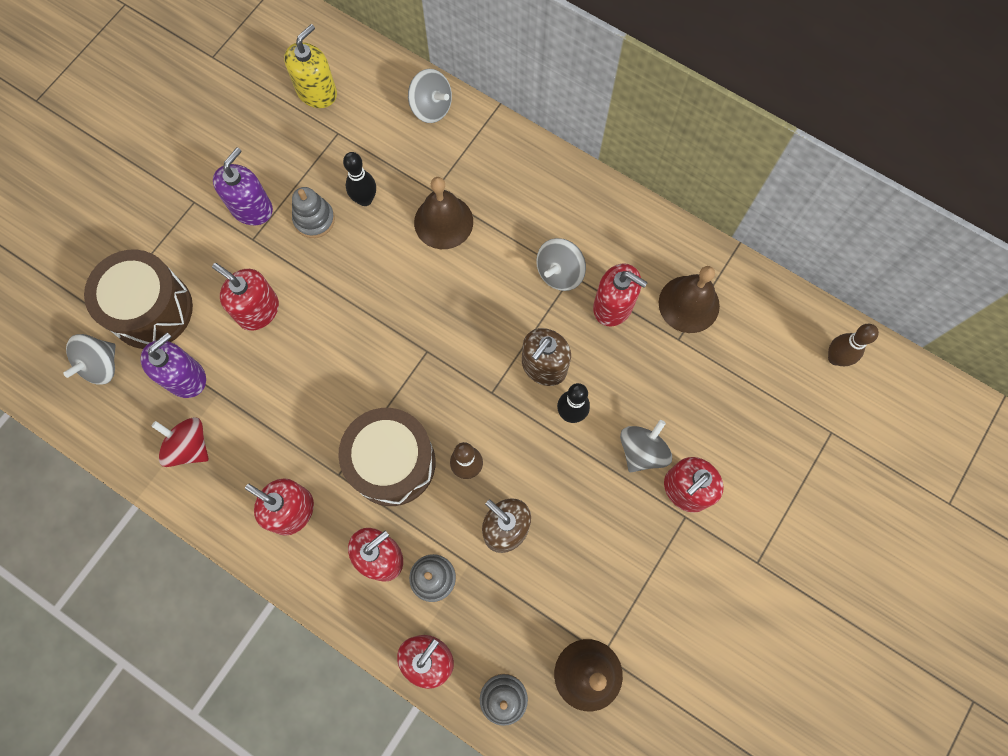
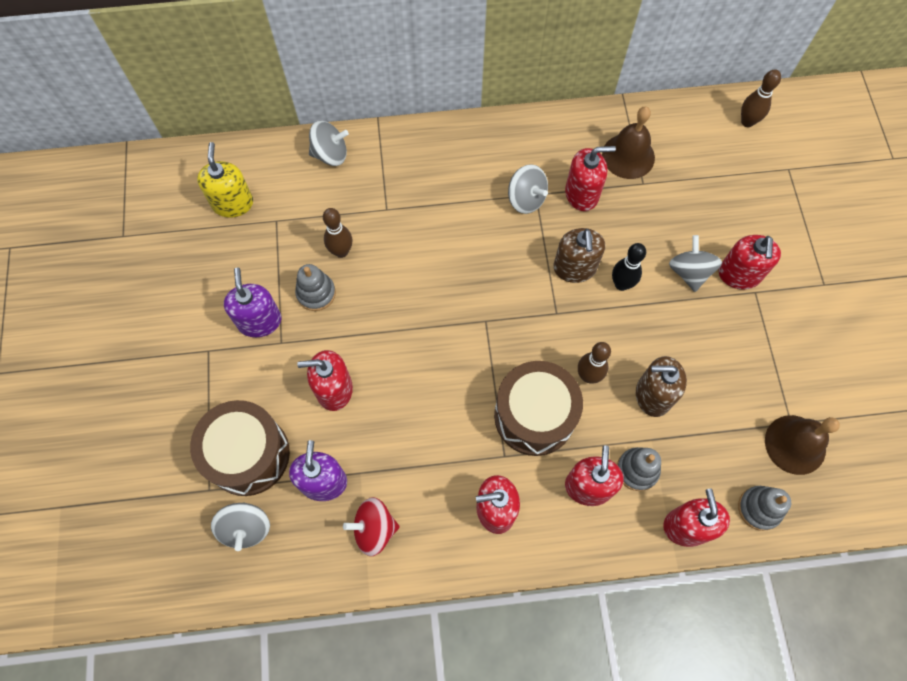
camera: 40 degrees left, 5 degrees down
black bowling pin [343,152,376,206] -> brown bowling pin [323,208,353,258]
brown bell [414,177,473,249] -> none
grey spinning top [536,238,586,291] -> grey spinning top turned 45 degrees counterclockwise [508,164,548,214]

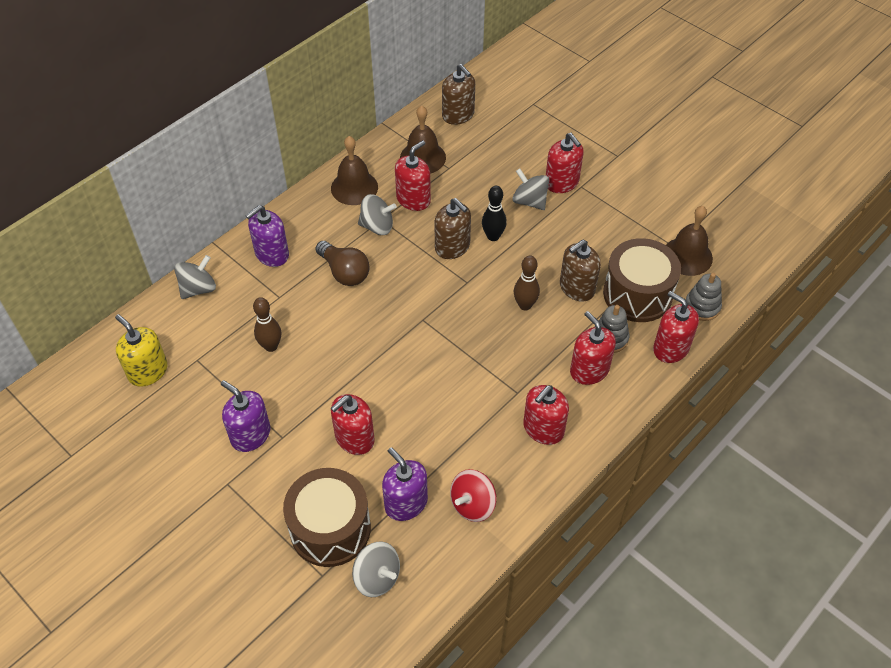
camera: 40 degrees left, 15 degrees down
grey stacking toy [295,264,336,311] -> none
brown drum [494,361,583,456] -> brown drum moved to [603,238,681,322]
brown bowling pin [741,69,781,127] -> none
none -> purple soap dispenser [246,205,289,267]
none -> brown light bulb [315,241,369,286]
none -> brown bell [331,136,378,205]
none -> brown soap dispenser [442,64,475,125]

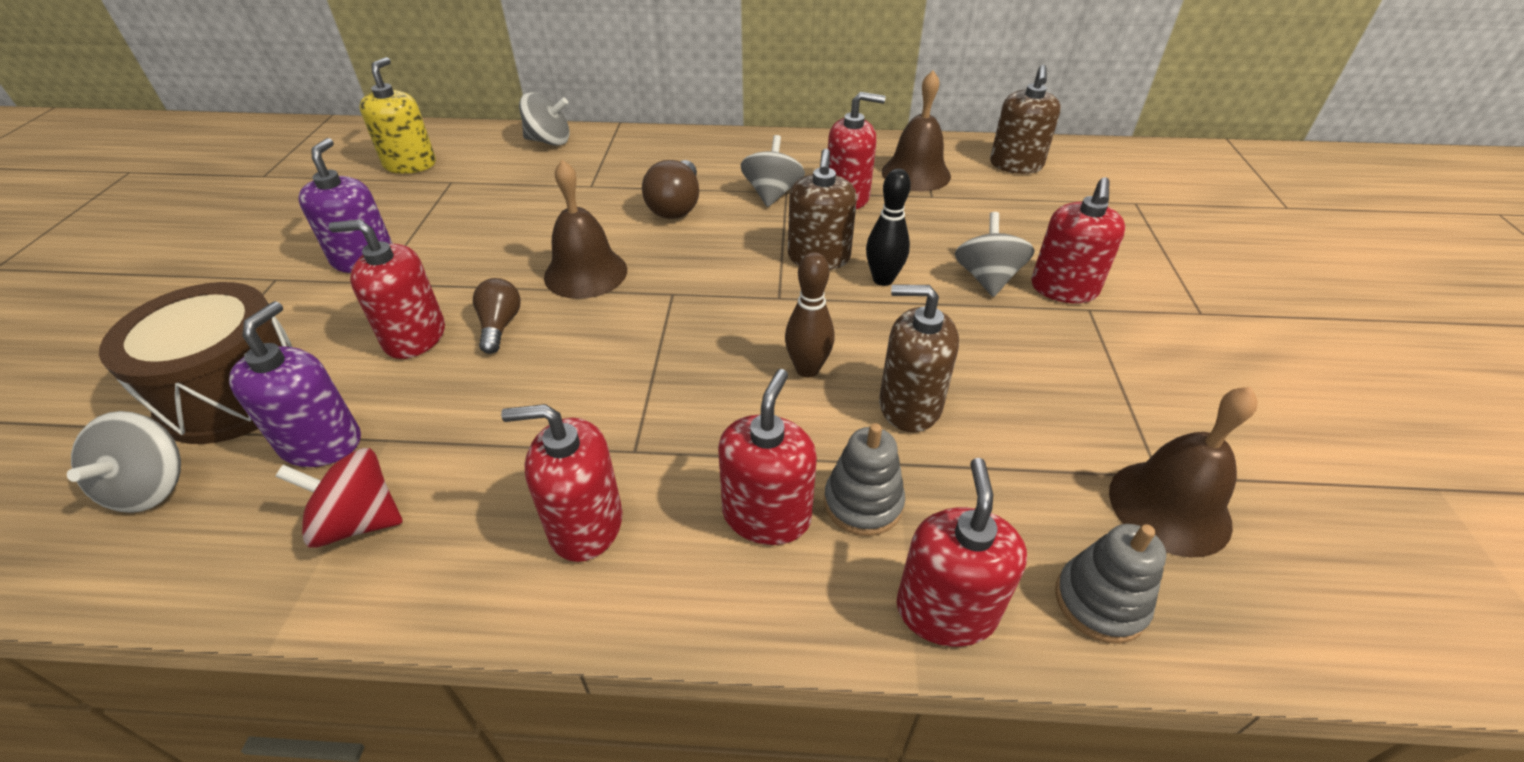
camera: 50 degrees right, 10 degrees down
purple soap dispenser [246,205,289,267] -> none
brown bowling pin [253,297,282,352] -> none
brown bell [331,136,378,205] -> brown bell moved to [544,160,627,299]
grey spinning top [358,194,397,235] -> grey spinning top turned 135 degrees counterclockwise [741,135,805,207]
brown drum [603,238,681,322] -> none
none -> brown light bulb [473,278,521,354]

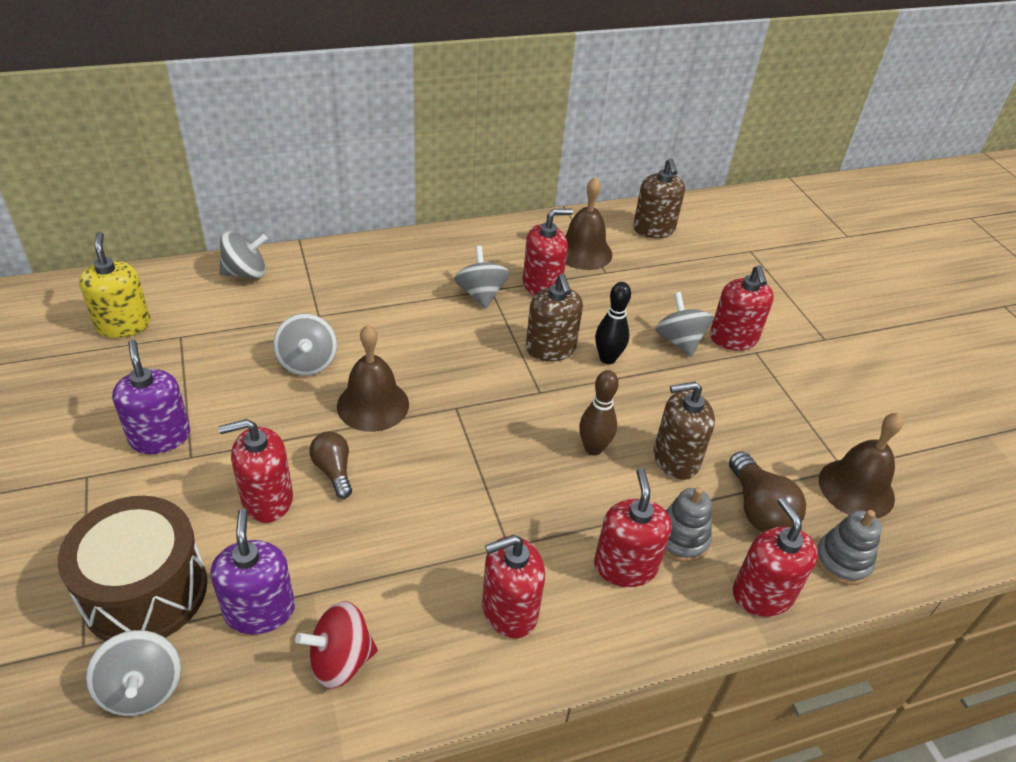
camera: 25 degrees left, 0 degrees up
brown light bulb [642,160,699,219] -> brown light bulb moved to [729,451,806,532]
none -> grey spinning top [273,314,337,376]

